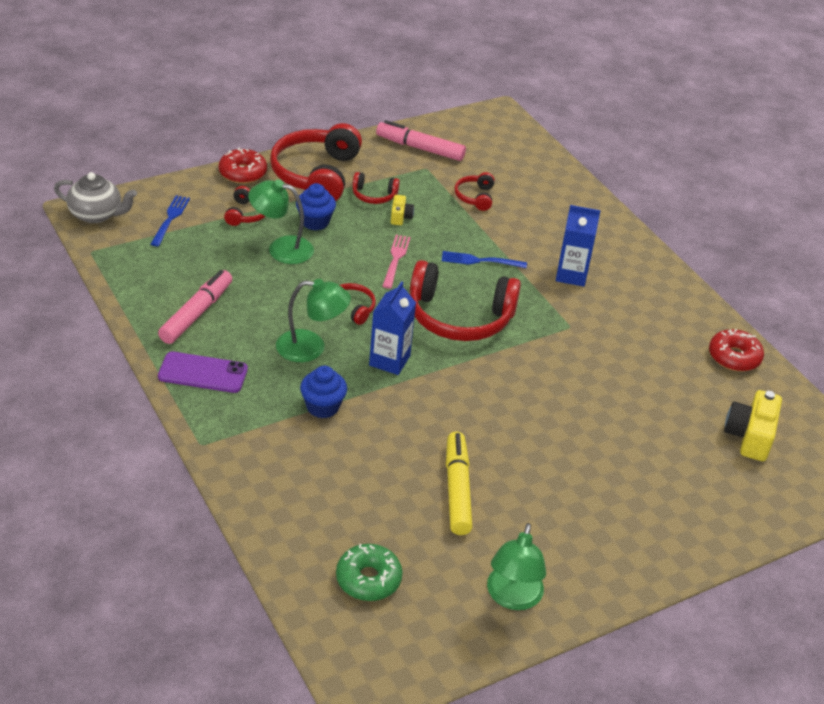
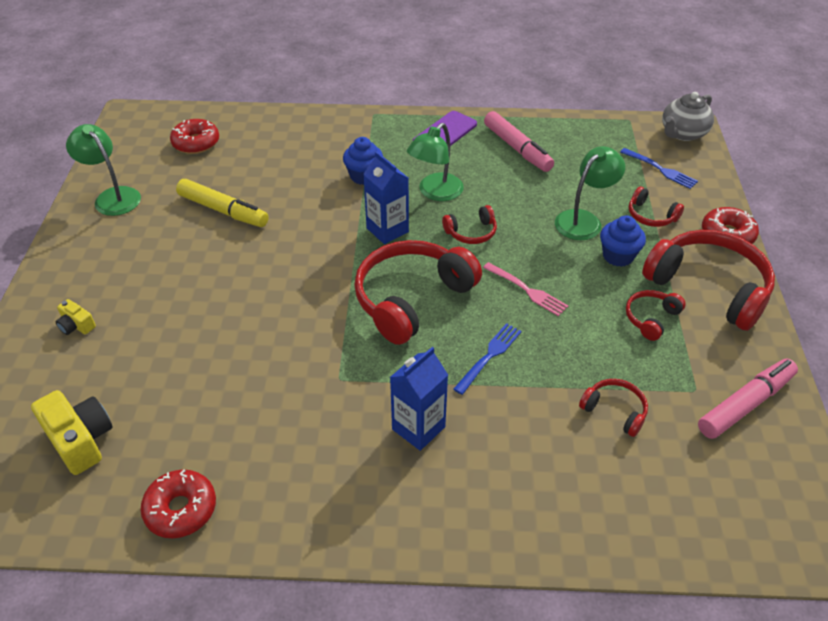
camera: 125 degrees right, 5 degrees up
green donut [336,544,403,601] -> red donut [170,119,219,154]
yellow camera [391,195,414,225] -> yellow camera moved to [56,299,96,335]

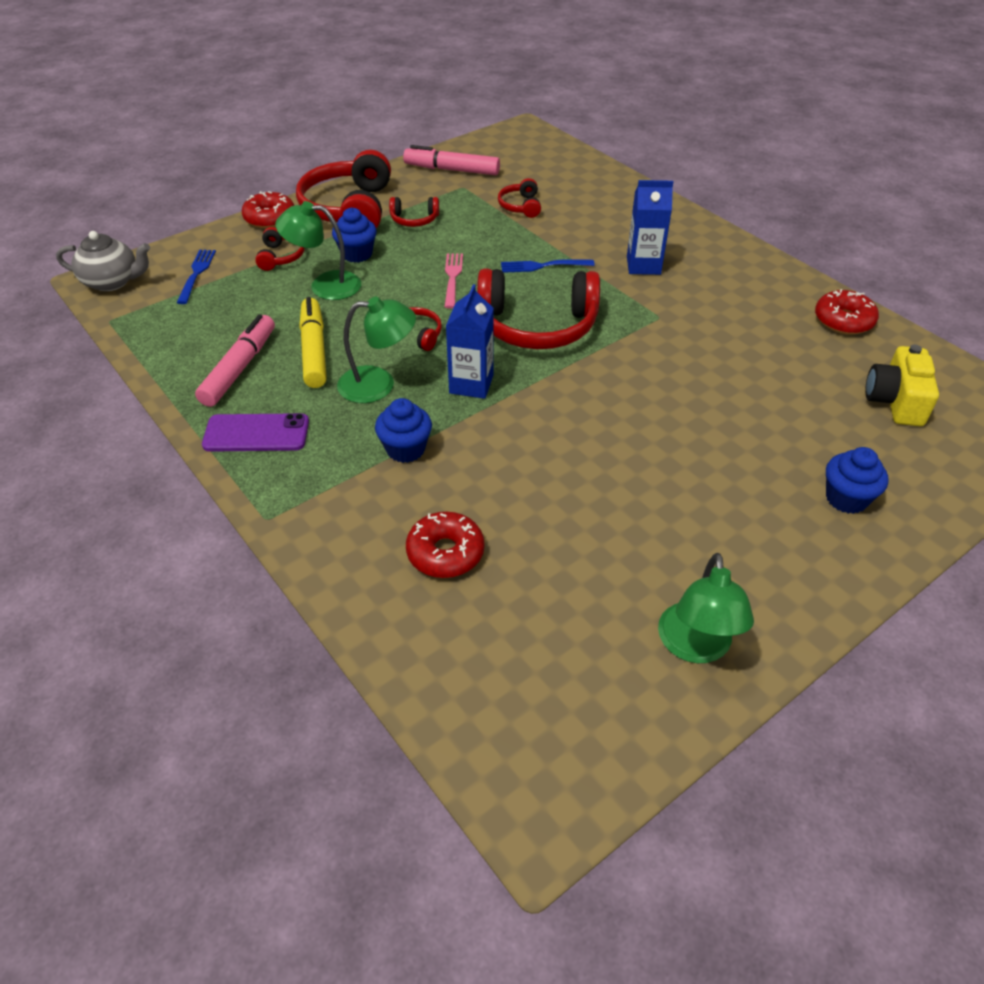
camera: 130 degrees left, 0 degrees up
yellow camera [56,299,96,335] -> blue cupcake [826,447,888,514]
red donut [170,119,219,154] -> red donut moved to [406,512,485,578]
yellow marker [176,179,269,227] -> yellow marker moved to [299,297,327,388]

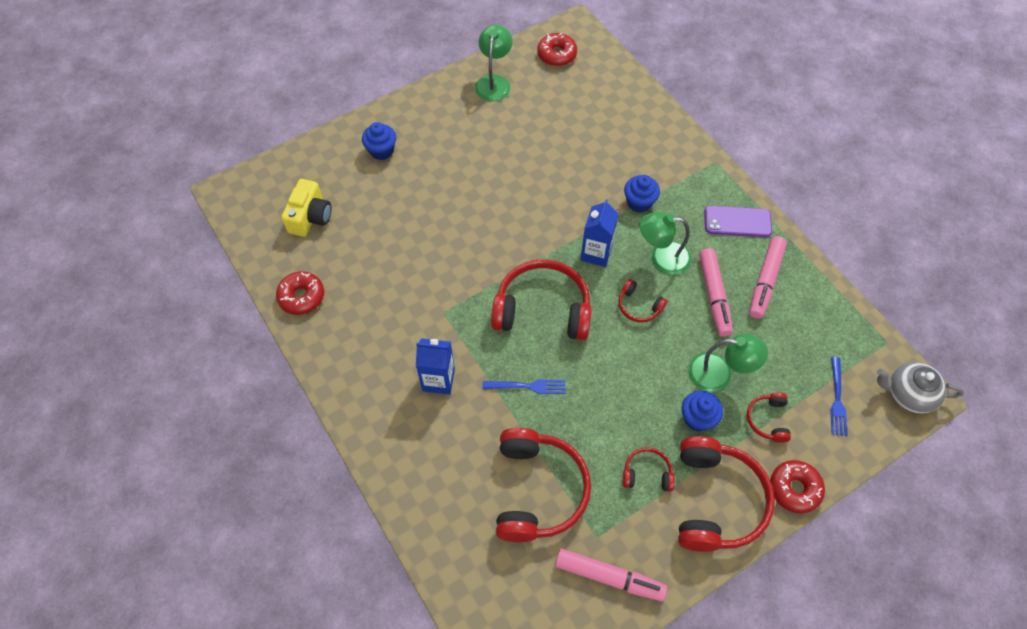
camera: 175 degrees left, 15 degrees up
yellow marker [299,297,327,388] -> pink marker [699,248,733,336]
red donut [406,512,485,578] -> red donut moved to [537,33,577,66]
pink fork [444,253,463,309] -> none
red headphones [498,178,541,218] -> red headphones [496,428,591,542], size x2.13

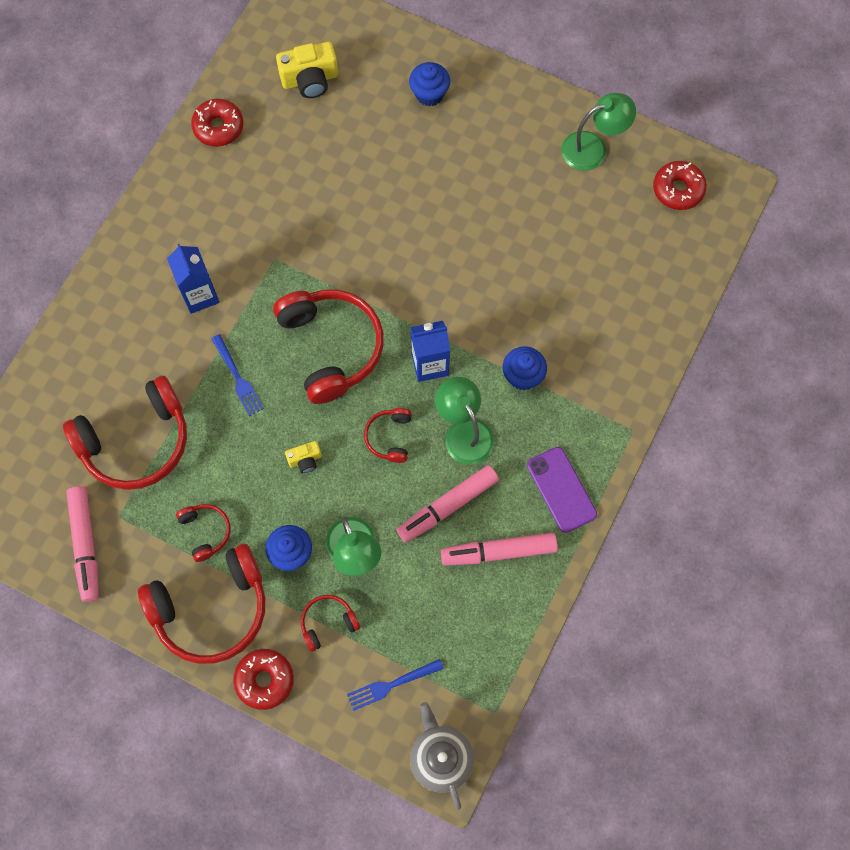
camera: 60 degrees right, 10 degrees up
none -> yellow camera [285,441,322,473]

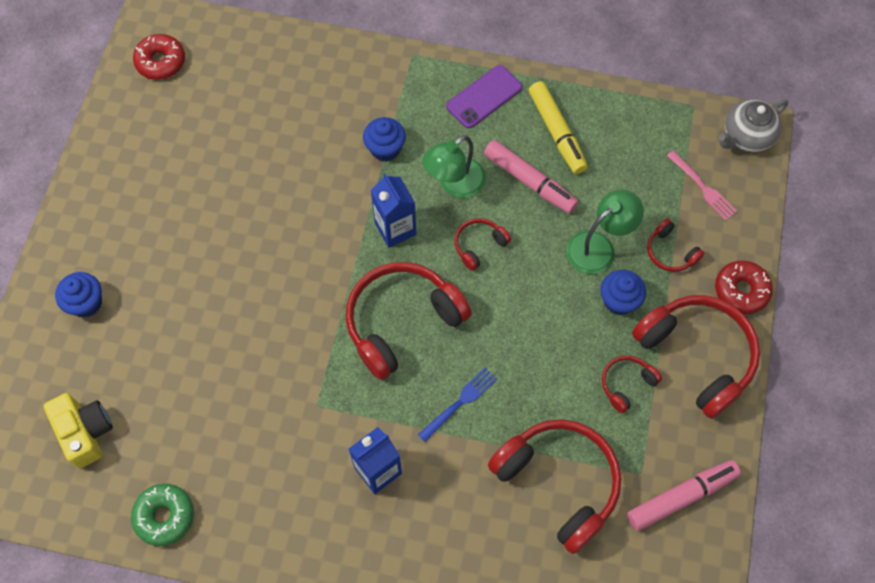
camera: 105 degrees left, 5 degrees down
red donut [191,99,244,147] -> green donut [131,484,194,546]
yellow camera [285,441,322,473] -> none
blue fork [347,659,444,711] -> pink fork [667,151,737,221]
red headphones [364,408,412,463] -> red headphones turned 150 degrees clockwise [455,218,511,271]
pink marker [441,533,558,566] -> yellow marker [529,81,588,174]
green lamp [561,93,636,171] -> none

